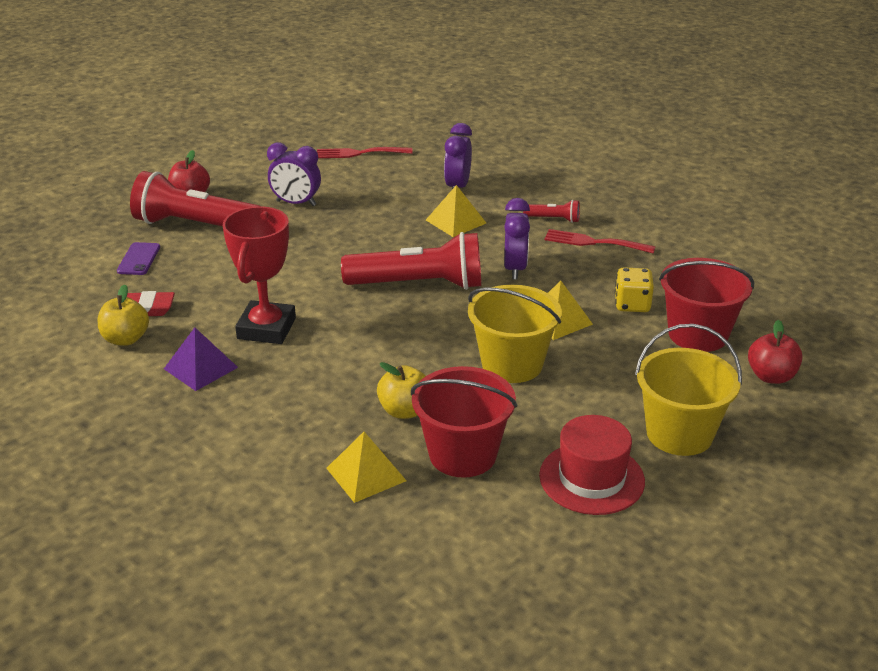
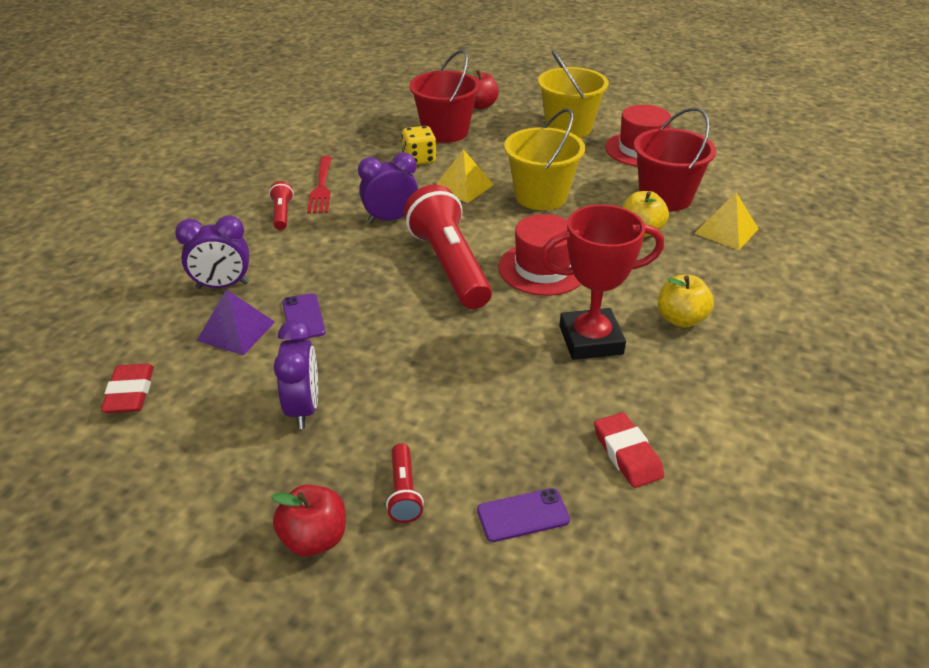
camera: 110 degrees left, 5 degrees up
yellow apple [98,284,149,346] -> yellow apple moved to [658,275,714,328]
red flashlight [130,171,260,226] -> red flashlight [386,443,424,523], size x0.44
purple pyramid [164,328,238,391] -> purple pyramid moved to [196,289,275,356]
red fork [317,147,412,158] -> red eraser [101,364,154,413]
yellow pyramid [426,185,486,237] -> none
none -> purple phone [282,293,326,340]
none -> red hat [499,214,581,296]

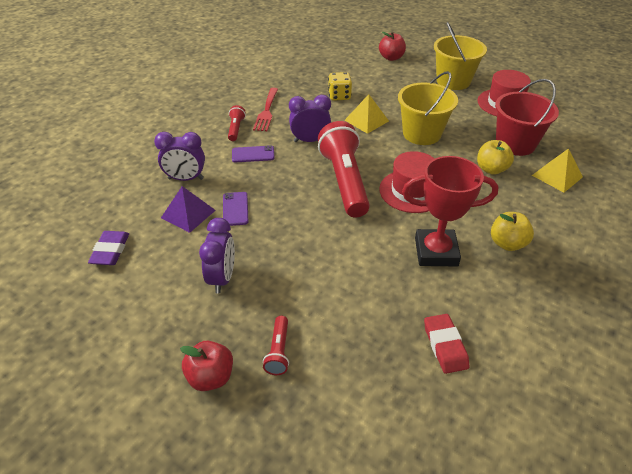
camera: 10 degrees right, 5 degrees up
red eraser [101,364,154,413] -> purple eraser [88,231,129,265]
red bucket [409,50,480,143] -> none
purple phone [477,488,570,542] -> purple phone moved to [232,145,275,162]

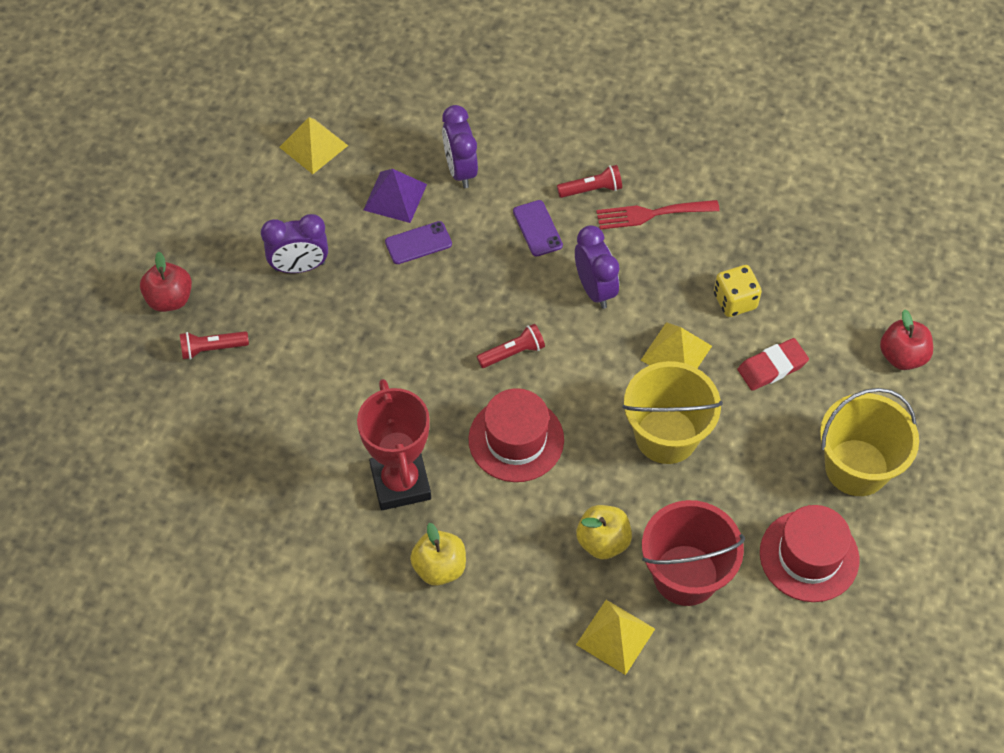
camera: 75 degrees right, 15 degrees up
purple eraser [88,231,129,265] -> yellow pyramid [279,117,348,174]
red flashlight [318,121,370,218] -> red flashlight [477,324,545,368], size x0.44
red eraser [424,314,469,374] -> red eraser moved to [738,338,809,391]

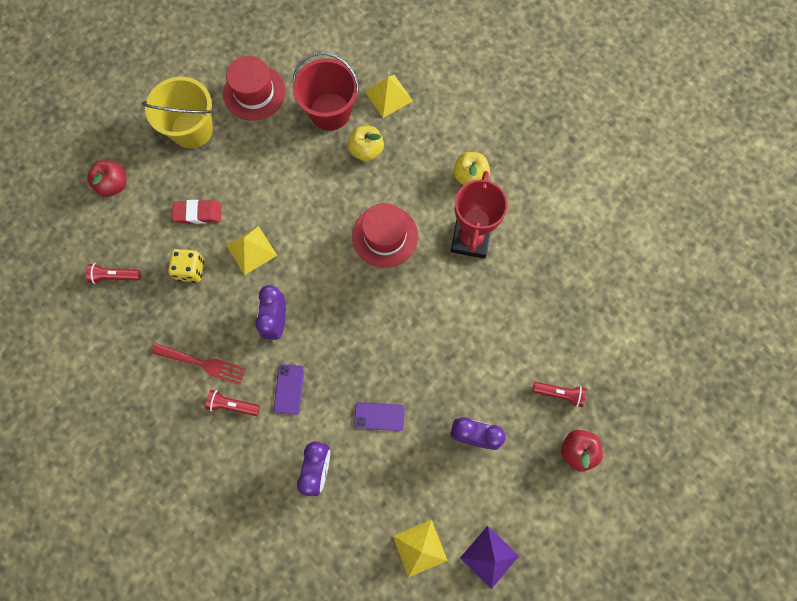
camera: 155 degrees left, 15 degrees up
purple pyramid [364,169,427,223] -> purple pyramid moved to [460,526,519,589]
red flashlight [477,324,545,368] -> red flashlight moved to [86,263,141,284]
yellow bucket [622,361,723,464] -> none

